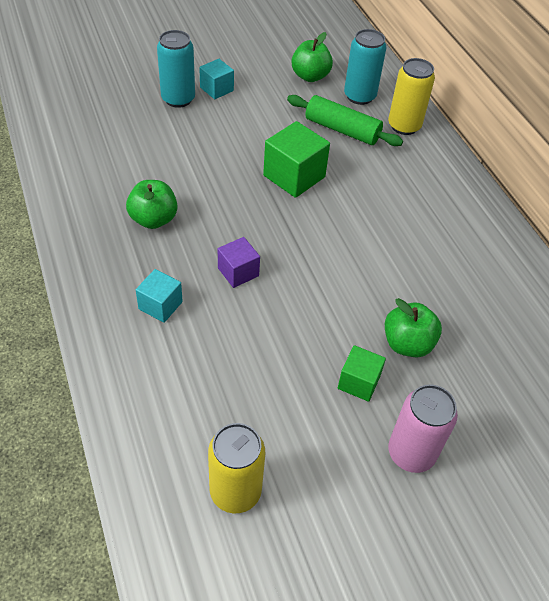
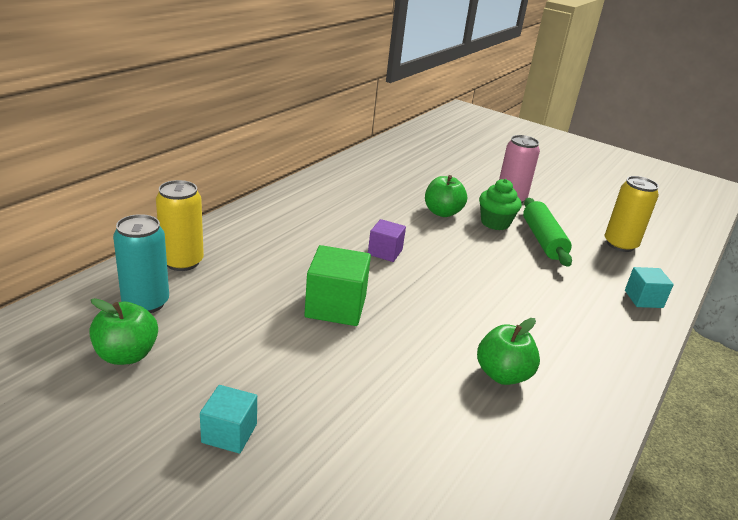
camera: 125 degrees left, 20 degrees down
turquoise cube [136,269,183,323] -> turquoise cube moved to [625,267,674,308]
turquoise can [157,30,195,108] -> none
purple cube [218,237,260,288] -> purple cube moved to [368,219,406,262]
green rolling pin [287,95,403,146] -> green rolling pin moved to [523,198,572,267]
green cube [338,345,386,402] -> green cupcake [479,179,522,230]

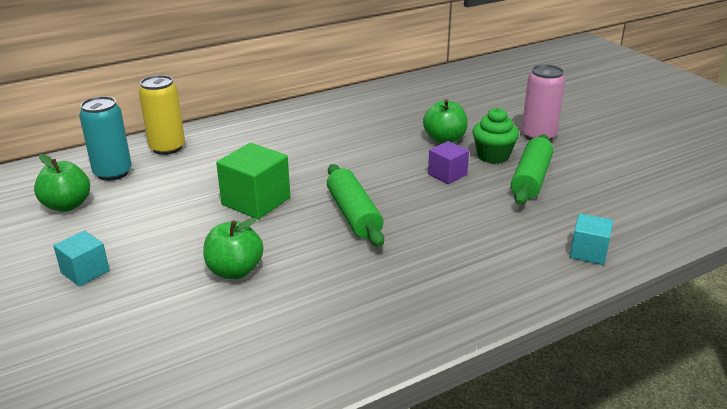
camera: 30 degrees right, 0 degrees up
purple cube [368,219,406,262] -> purple cube moved to [428,141,469,184]
green apple [477,318,540,385] -> green apple moved to [203,218,264,279]
yellow can [605,176,659,252] -> none
none -> green rolling pin [327,164,384,247]

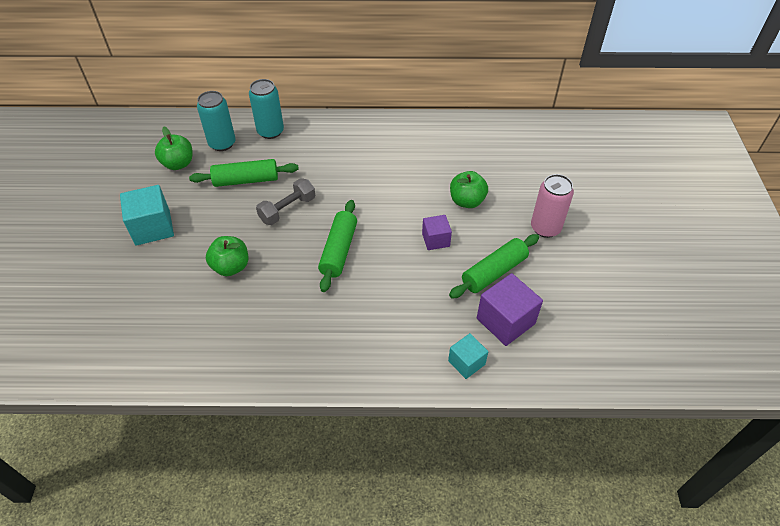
camera: 30 degrees right, 20 degrees up
turquoise cube [53,231,110,286] -> turquoise cube [120,185,174,246], size x1.65
yellow can [139,75,185,155] -> turquoise can [249,79,284,139]
green cube [216,143,290,219] -> grey dumbbell [256,178,315,225]
green cupcake [473,108,519,164] -> none
none -> green rolling pin [189,159,299,187]
none -> purple cube [477,273,543,346]

